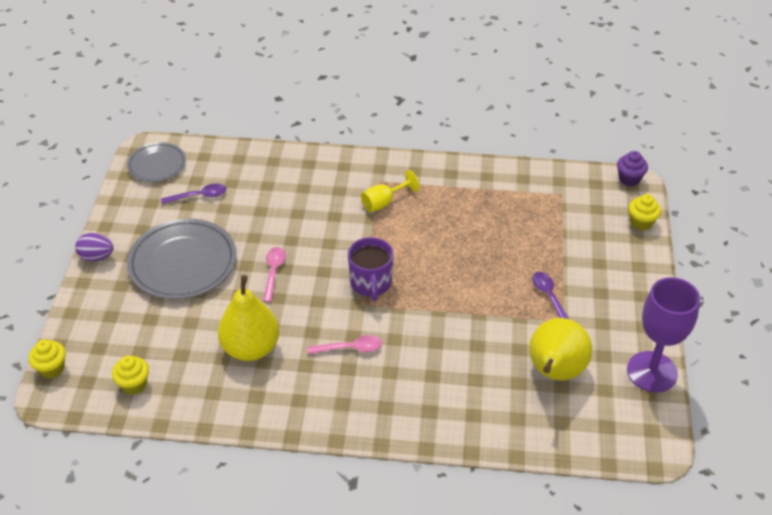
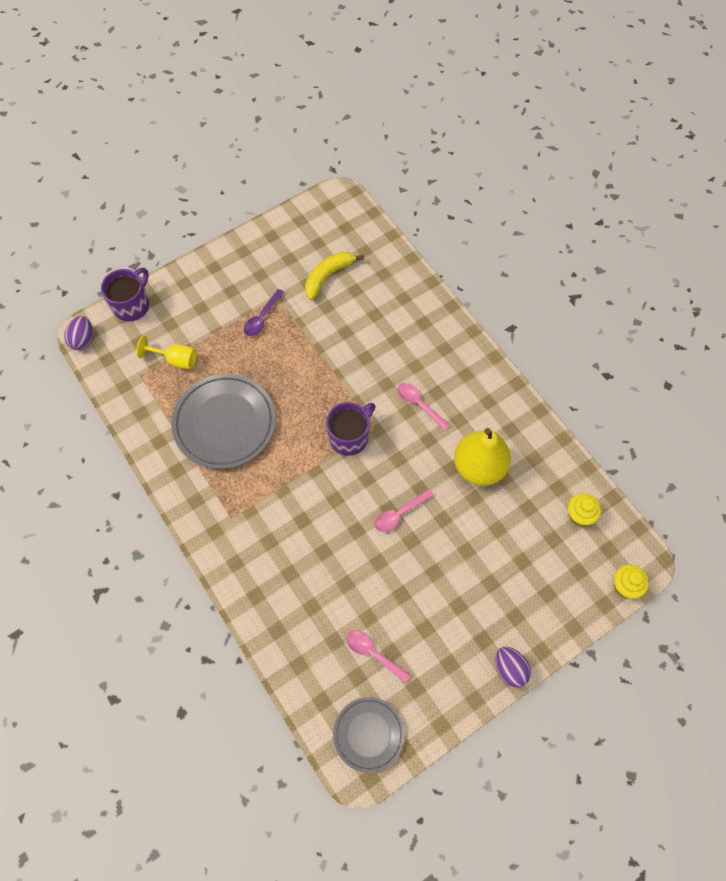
camera: 130 degrees left, 20 degrees up
grey plate [127,218,237,299] -> grey plate moved to [171,374,276,469]
purple spoon [161,183,226,204] -> pink spoon [346,630,411,683]
yellow goblet [361,170,419,212] -> yellow goblet moved to [136,336,197,370]
yellow pear [529,318,592,380] -> yellow banana [305,252,364,300]
purple cupcake [617,151,648,186] -> purple egg [64,316,93,350]
purple goblet [627,277,700,392] -> none
yellow cupcake [629,194,661,230] -> purple mug [101,268,149,322]

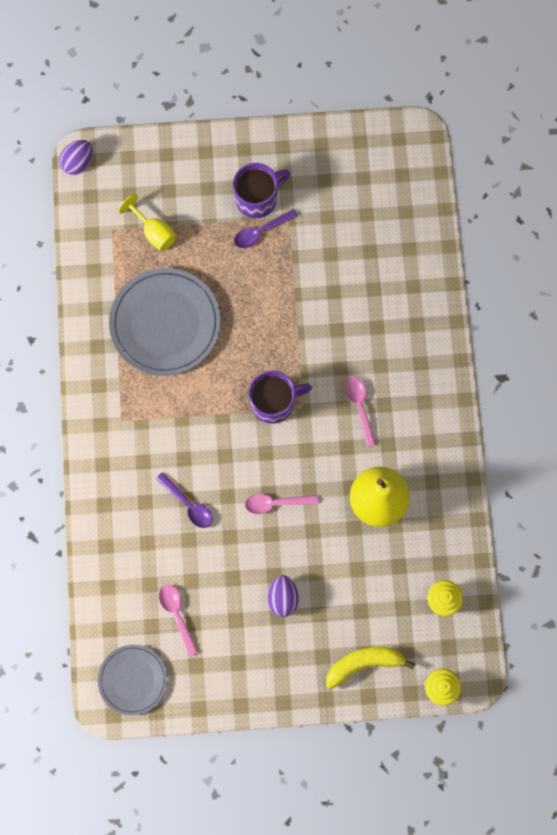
camera: 30 degrees right, 10 degrees up
purple mug [101,268,149,322] -> purple mug moved to [233,163,290,218]
yellow banana [305,252,364,300] -> yellow banana moved to [326,647,415,689]
purple egg [496,647,531,688] -> purple egg moved to [268,575,299,617]
none -> purple spoon [156,472,213,528]

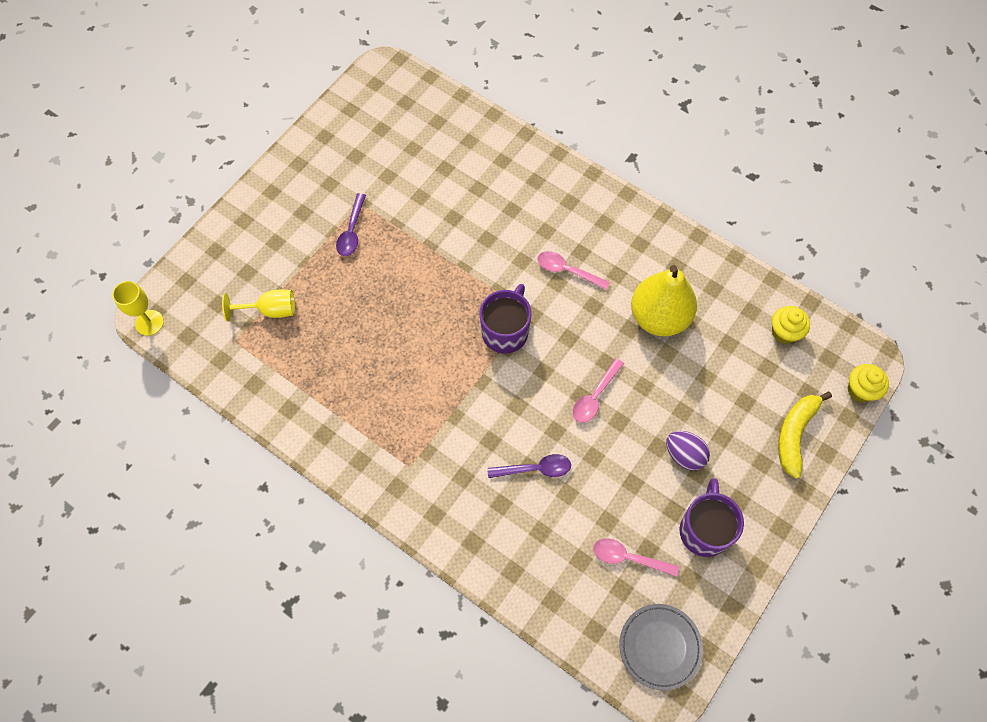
camera: 50 degrees left, 10 degrees down
purple egg [59,140,93,175] -> yellow goblet [112,281,164,336]
grey plate [109,268,221,376] -> none
purple mug [233,163,290,218] -> purple mug moved to [680,478,744,557]

